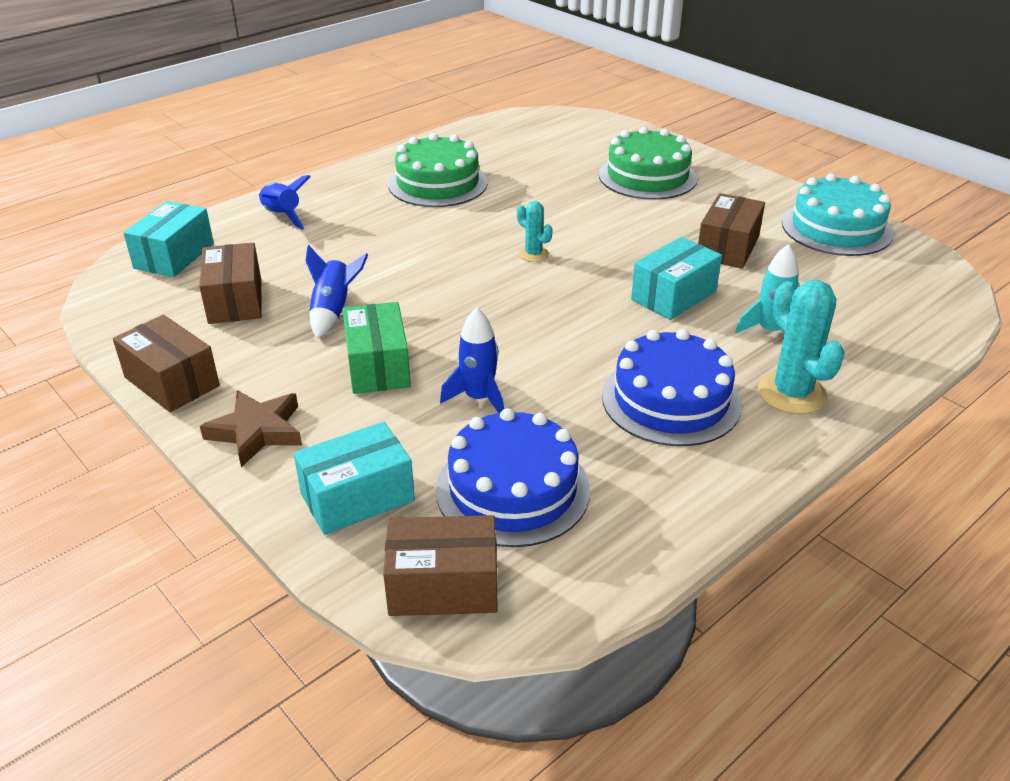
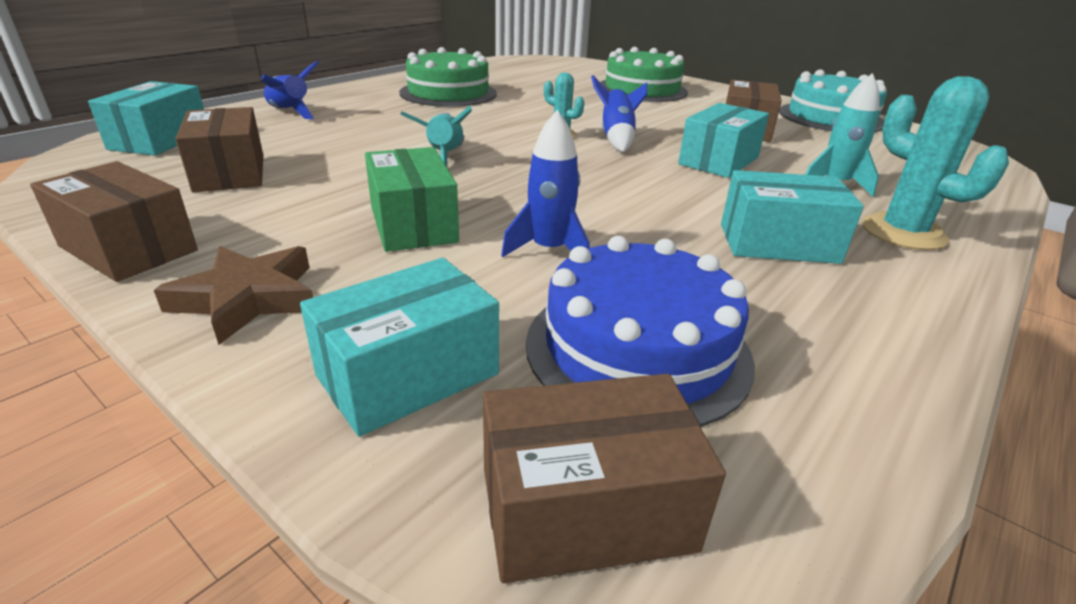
camera: 10 degrees left, 5 degrees down
blue rocket [305,245,368,339] -> blue rocket moved to [591,75,647,152]
blue cake [602,329,742,446] -> turquoise box [721,170,864,264]
none -> turquoise rocket [400,106,472,167]

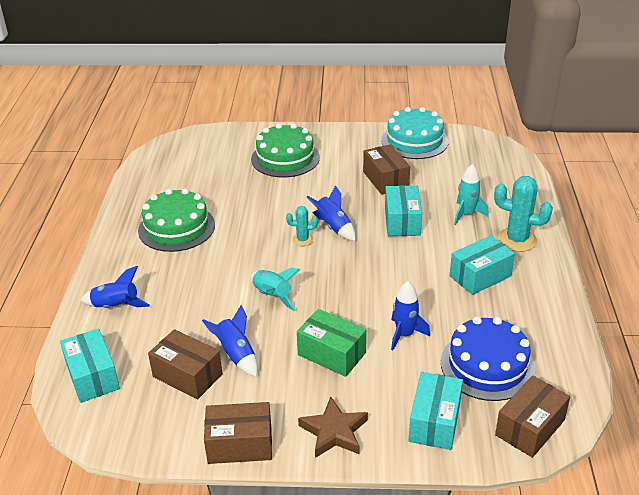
camera: 35 degrees left, 5 degrees up
none -> blue rocket [202,305,258,377]

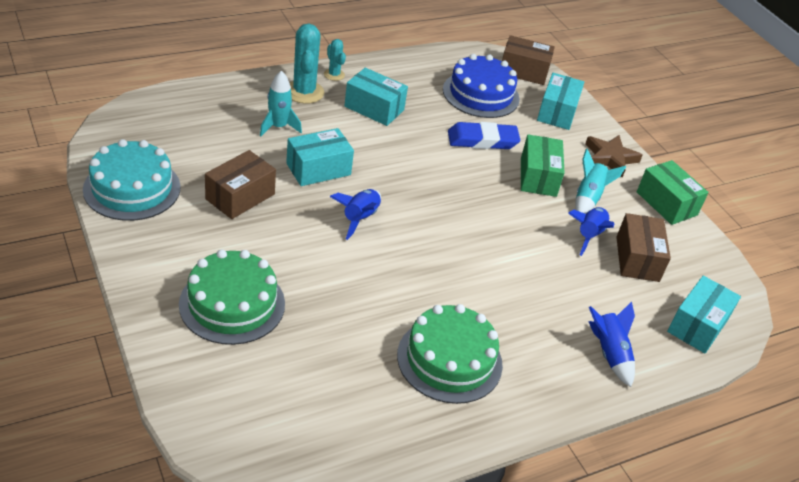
camera: 125 degrees left, 5 degrees up
brown box [204,402,272,464] -> green box [637,160,709,225]
turquoise rocket [251,268,300,311] -> turquoise rocket moved to [575,149,626,214]
turquoise cactus [286,206,318,246] -> turquoise cactus moved to [324,39,346,81]
blue rocket [391,281,430,350] -> blue eraser [448,122,520,149]
turquoise box [408,372,463,450] -> turquoise box turned 60 degrees counterclockwise [537,73,584,130]

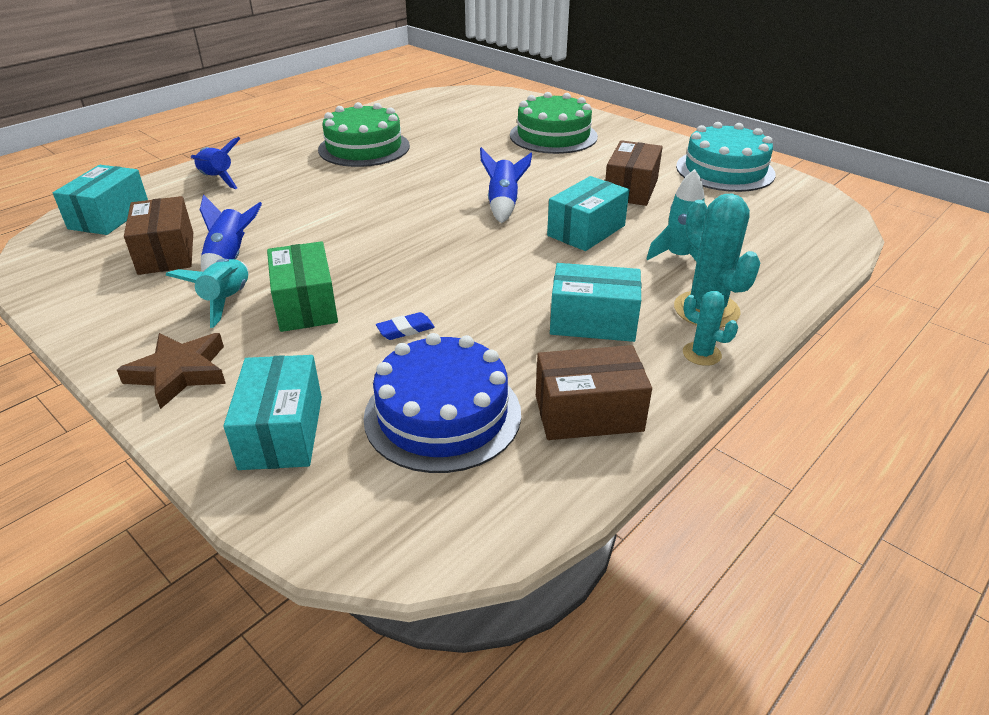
camera: 165 degrees right, 5 degrees down
blue eraser [448,122,520,149] -> blue eraser [376,312,435,340], size x0.49
brown box [502,35,555,85] -> brown box moved to [536,345,652,440]
green box [637,160,709,225] -> none

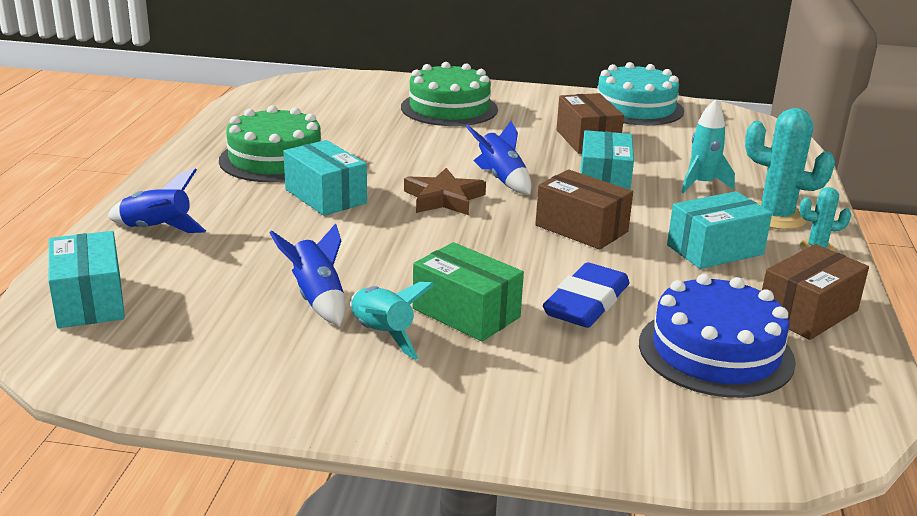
camera: 35 degrees left, 10 degrees down
brown star [117,333,226,409] -> brown star moved to [404,168,486,215]
brown box [124,196,193,275] -> brown box moved to [535,169,633,250]
turquoise box [224,355,322,470] -> turquoise box moved to [284,140,367,216]
blue eraser [376,312,435,340] -> blue eraser [543,262,629,328], size x2.06

